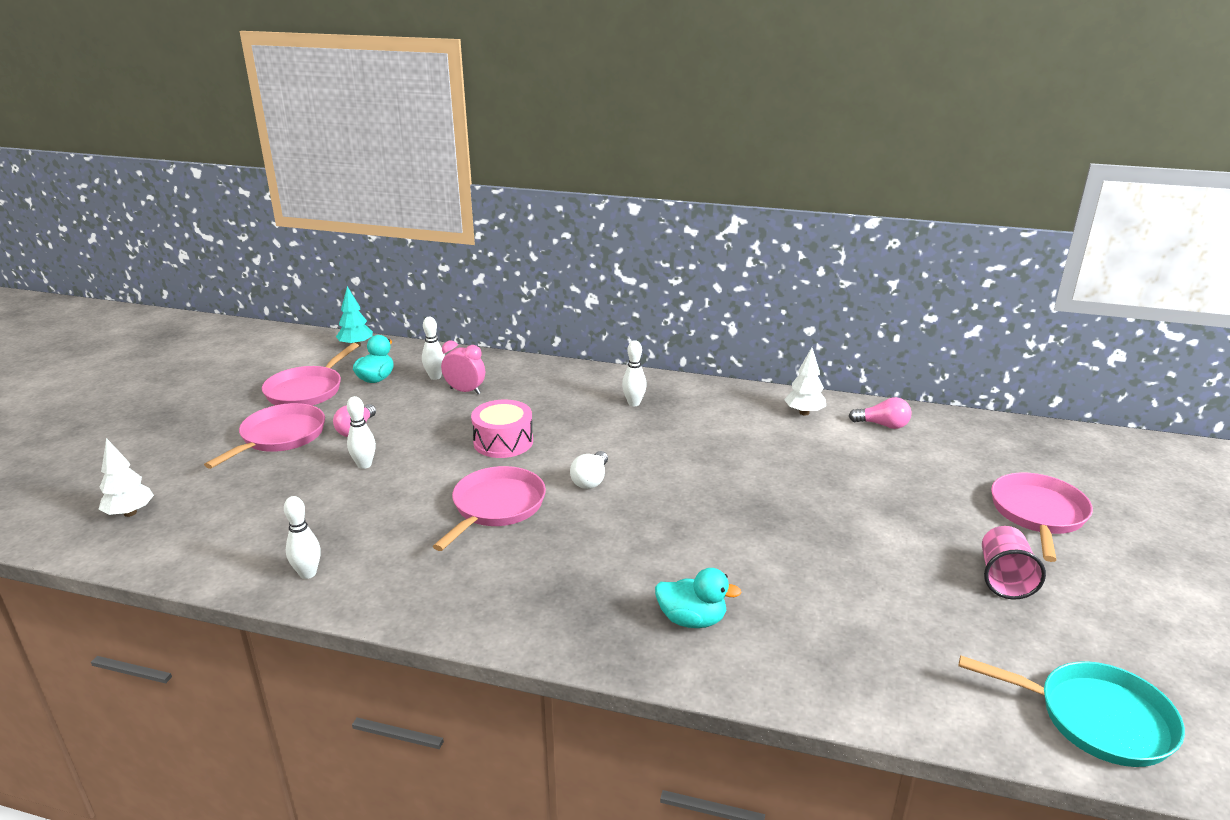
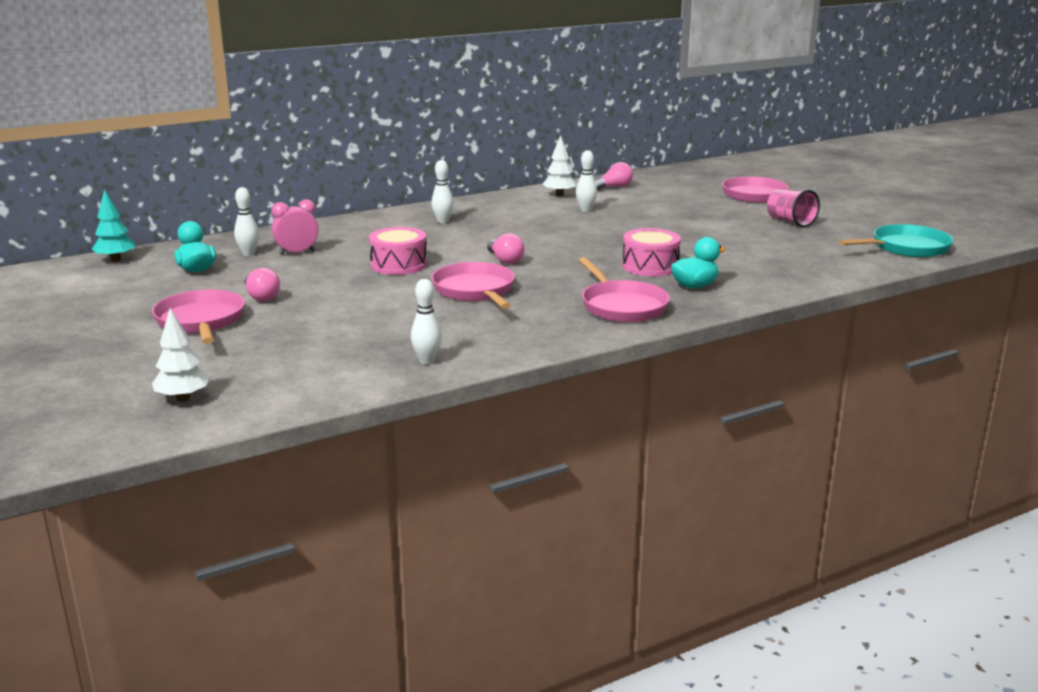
camera: 45 degrees left, 5 degrees down
pink pan [262,343,359,406] -> pink pan moved to [579,257,670,322]
white bowling pin [347,396,376,469] -> white bowling pin moved to [576,150,597,212]
white light bulb [570,451,608,489] -> pink light bulb [487,233,525,264]
none -> pink drum [622,228,681,276]

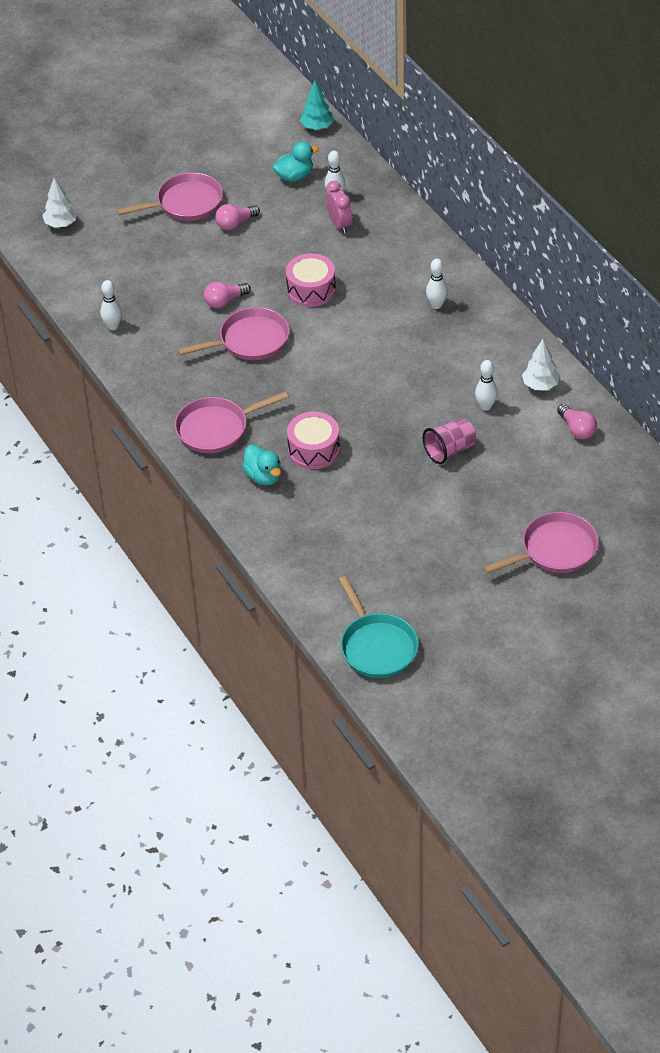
camera: 90 degrees right, 25 degrees up
pink light bulb [487,233,525,264] -> pink light bulb moved to [204,281,251,308]
pink cup [767,189,820,228] -> pink cup moved to [423,418,476,464]

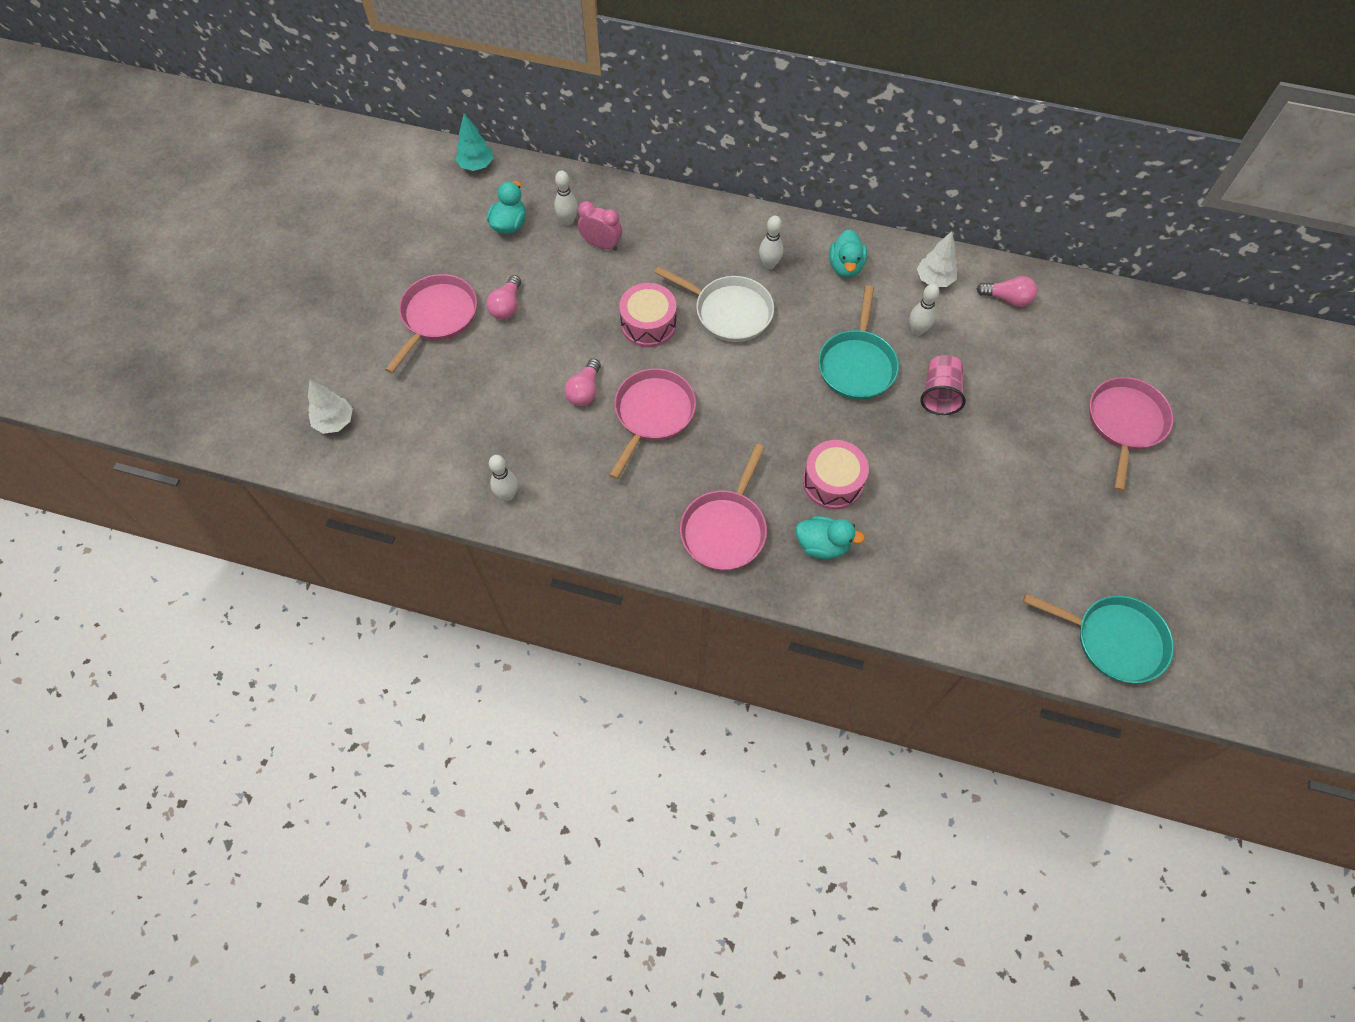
camera: 45 degrees left, 15 degrees up
none -> white pan [654,266,774,342]
none -> turquoise pan [818,285,899,400]
none -> turquoise duck [829,229,867,278]

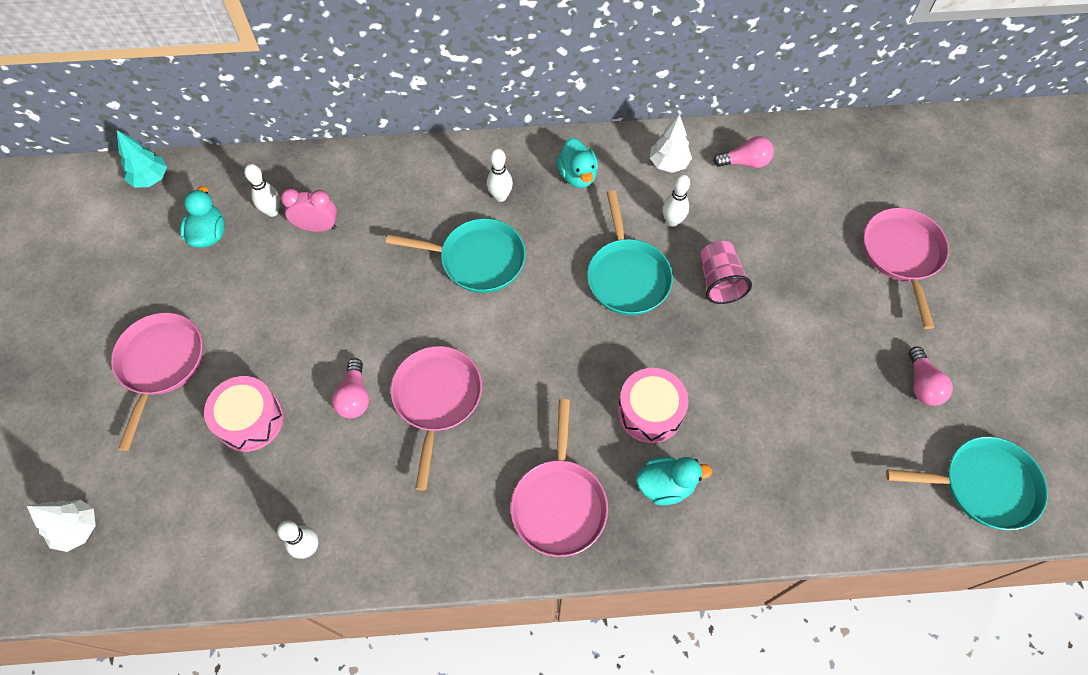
camera: 20 degrees left, 0 degrees up
pink light bulb [487,275,521,320] -> pink light bulb moved to [909,347,953,406]
pink drum [619,283,676,347] -> pink drum moved to [204,376,284,452]
white pan [654,266,774,342] -> turquoise pan [386,218,526,293]

